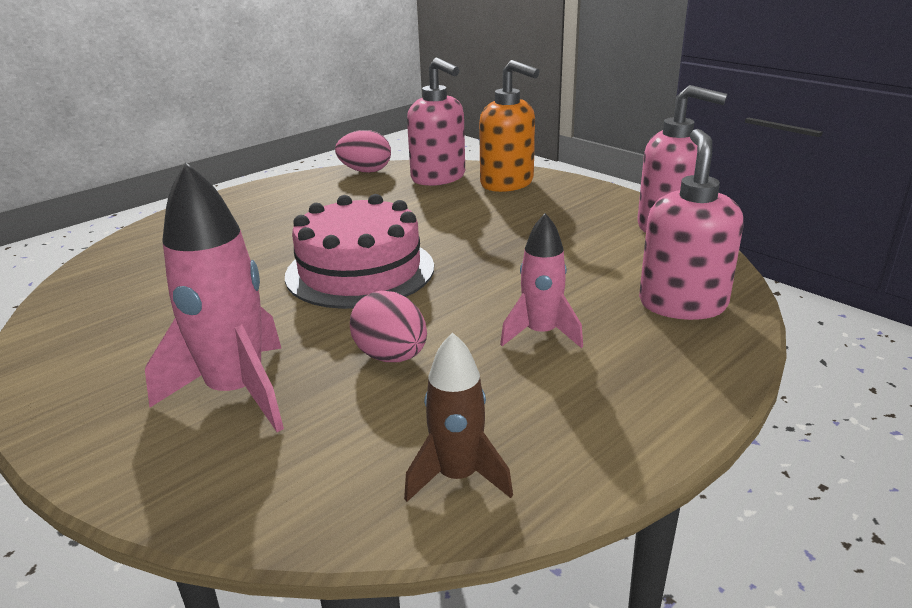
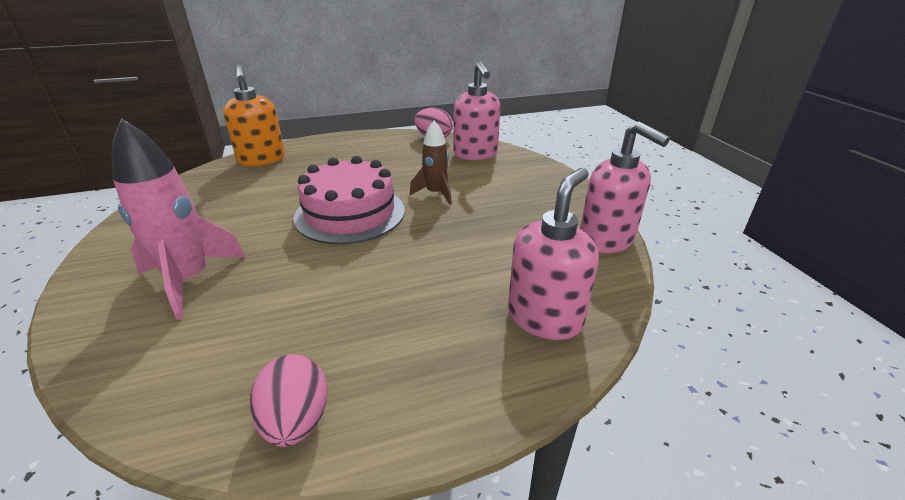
camera: 25 degrees right, 5 degrees up
pink egg [350,291,427,362] -> pink egg moved to [250,354,327,447]
brown rocket [404,332,513,502] -> brown rocket moved to [410,121,452,205]
orange soap dispenser [479,60,539,192] -> orange soap dispenser moved to [223,65,285,166]
pink rocket [500,213,583,348] -> none

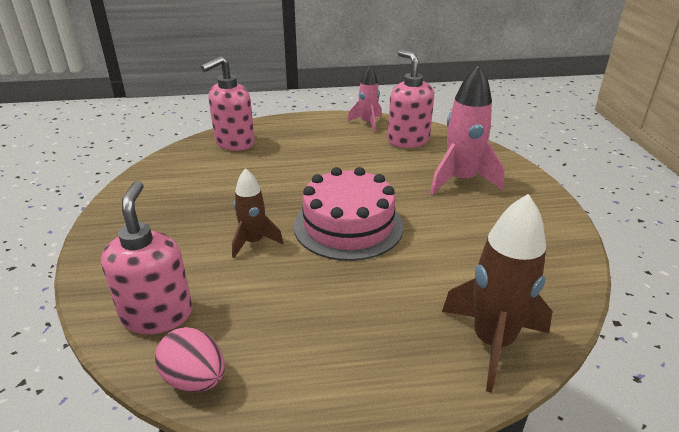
camera: 170 degrees left, 0 degrees up
orange soap dispenser [223,65,285,166] -> brown rocket [442,194,553,393]
pink egg [250,354,327,447] -> pink rocket [347,65,382,133]
pink soap dispenser [580,121,670,253] -> pink soap dispenser moved to [388,50,434,148]

